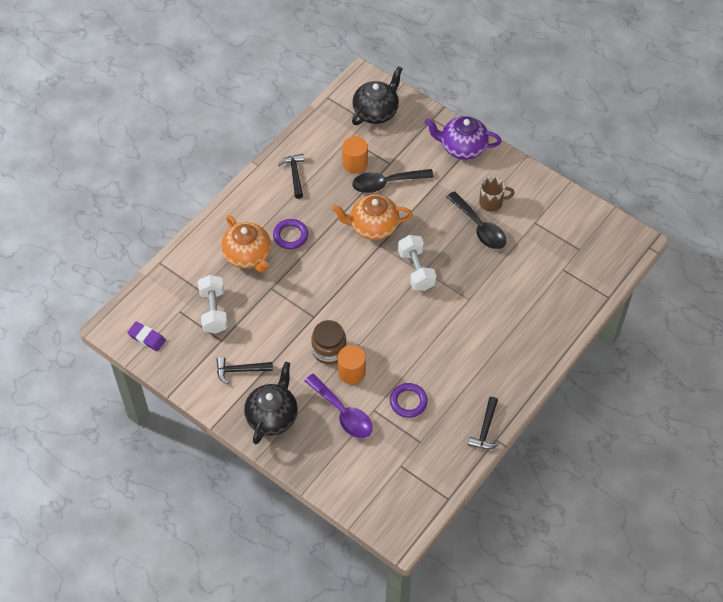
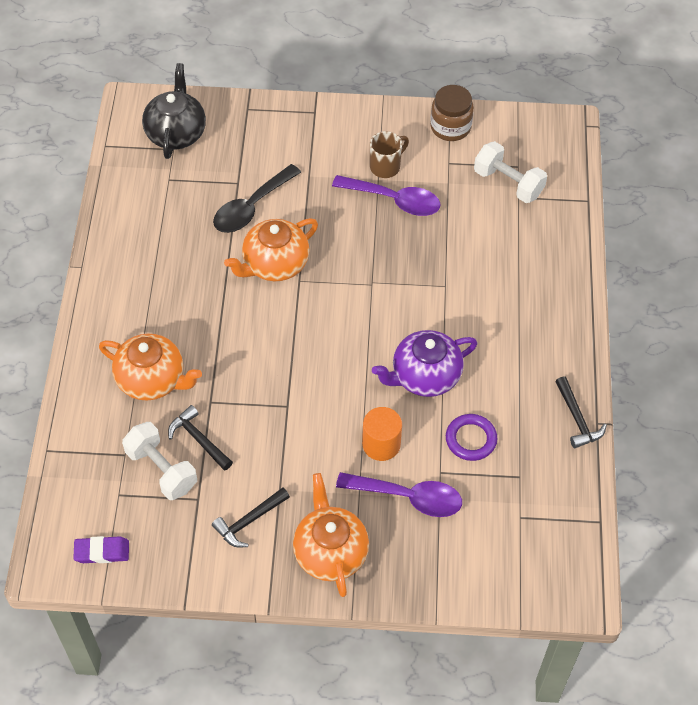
camera: 35 degrees left, 0 degrees up
black teapot [244,362,298,444] -> orange teapot [293,473,369,597]
purple ring [273,219,308,249] -> none
black hammer [278,154,304,199] -> black hammer moved to [168,405,233,471]
brown jar [311,320,346,364] -> brown jar moved to [430,85,474,141]
orange cylinder [342,136,368,174] -> none
white dumbbell [398,235,437,291] -> white dumbbell moved to [474,141,547,203]
purple teapot [425,116,501,160] -> purple teapot moved to [372,330,477,397]
black spoon [446,191,507,249] -> purple spoon [332,175,441,216]

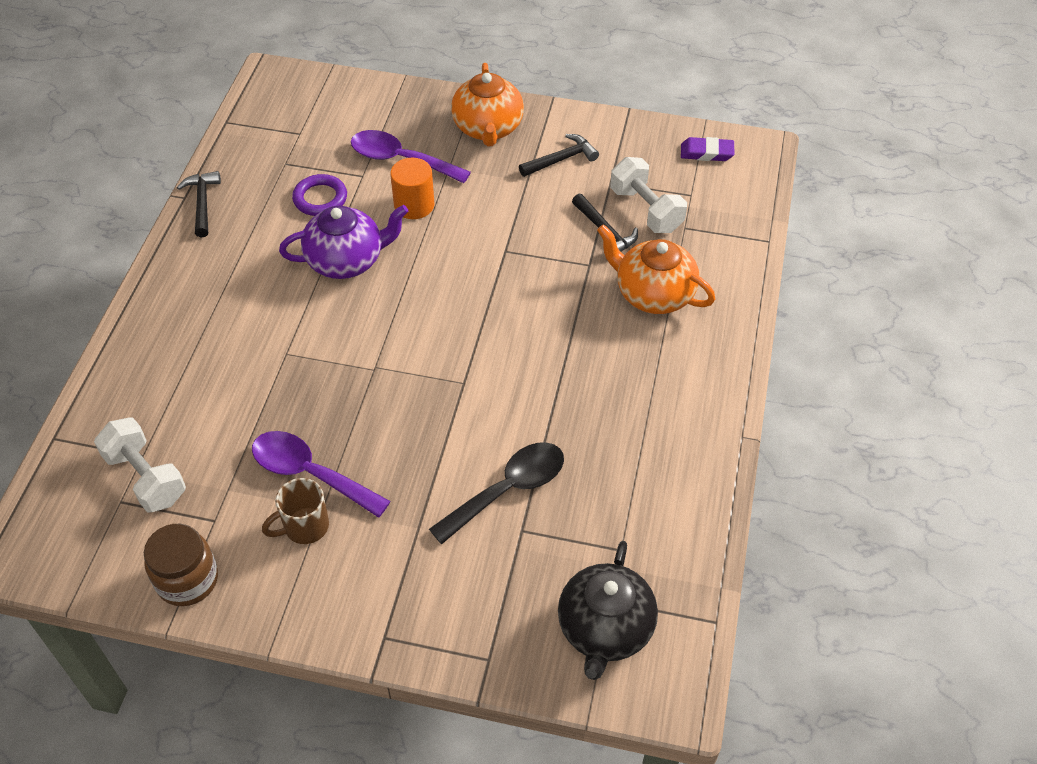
camera: 170 degrees left, 5 degrees down
orange teapot [224,218,318,281] -> none

